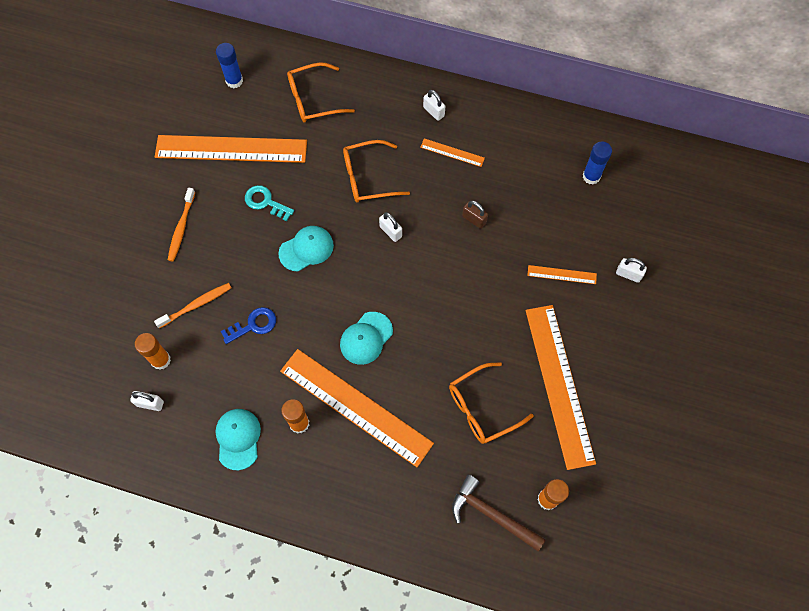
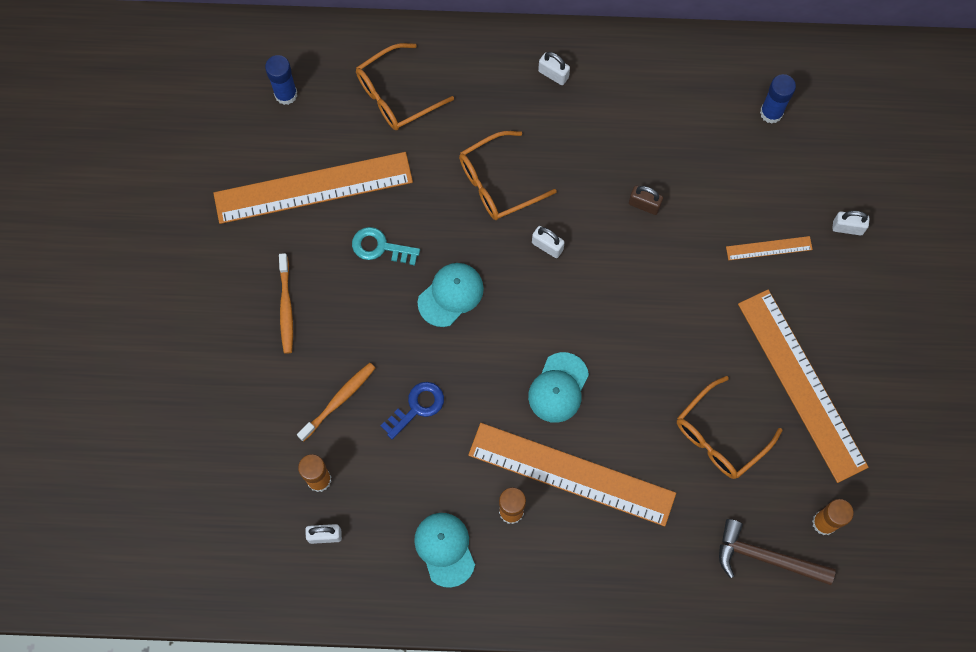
camera: 15 degrees left, 5 degrees up
orange ruler [420,138,485,167] -> none

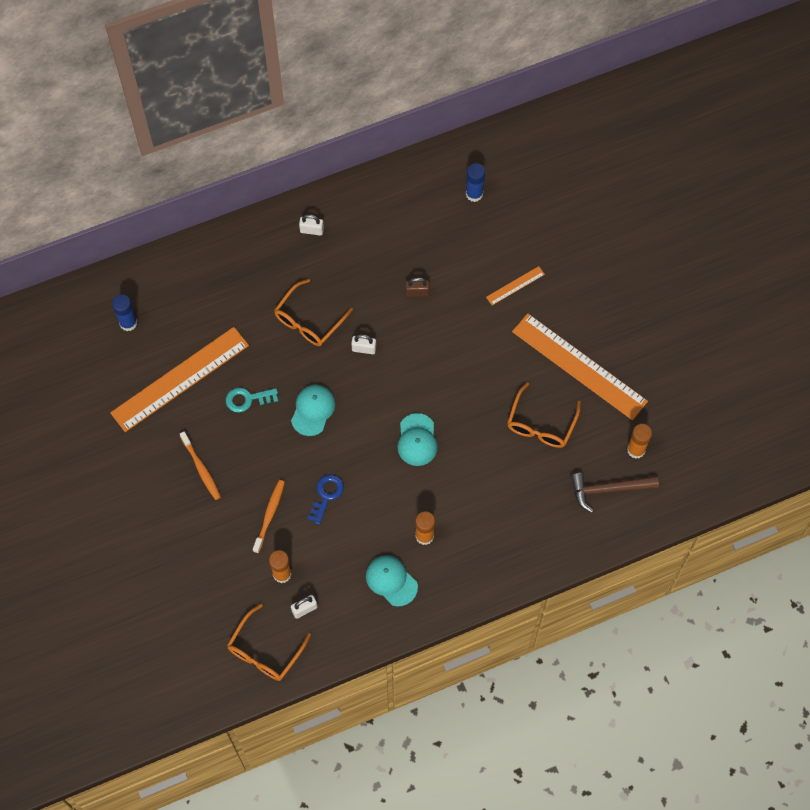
camera: 25 degrees left, 5 degrees down
orange glasses [356,43,454,130] -> orange glasses moved to [227,604,311,681]
orange ruler [468,423,676,526] -> none
white padlock [832,211,870,235] -> none

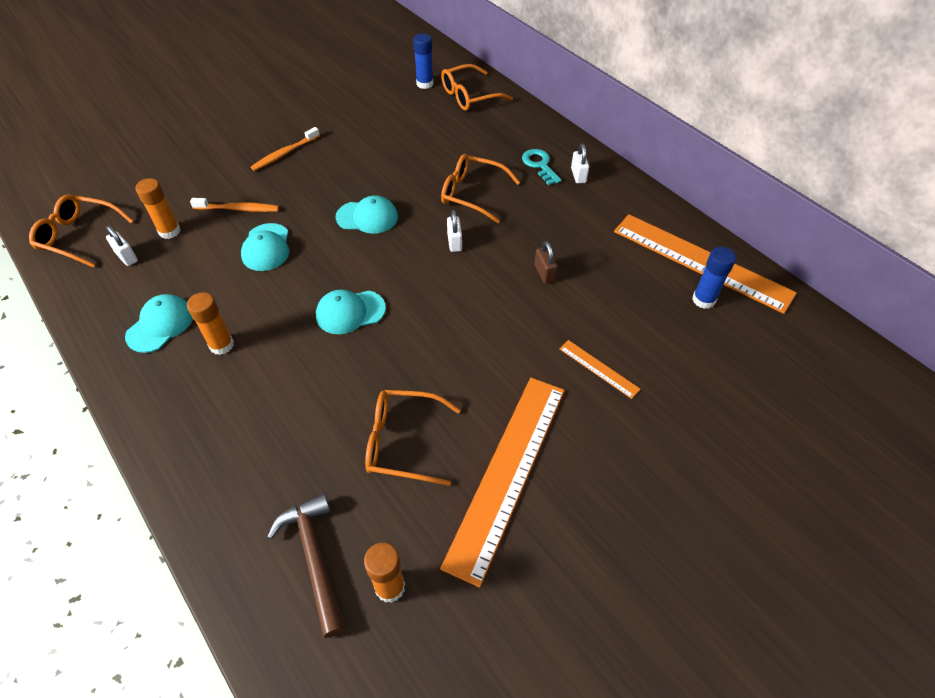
camera: 75 degrees right, 15 degrees down
orange ruler [110,327,249,432] -> orange ruler moved to [614,214,797,314]
turquoise key [226,388,278,413] -> turquoise key moved to [522,149,561,185]
blue key [307,474,344,525] -> turquoise cap [241,223,289,271]
none -> orange glasses [441,64,513,111]

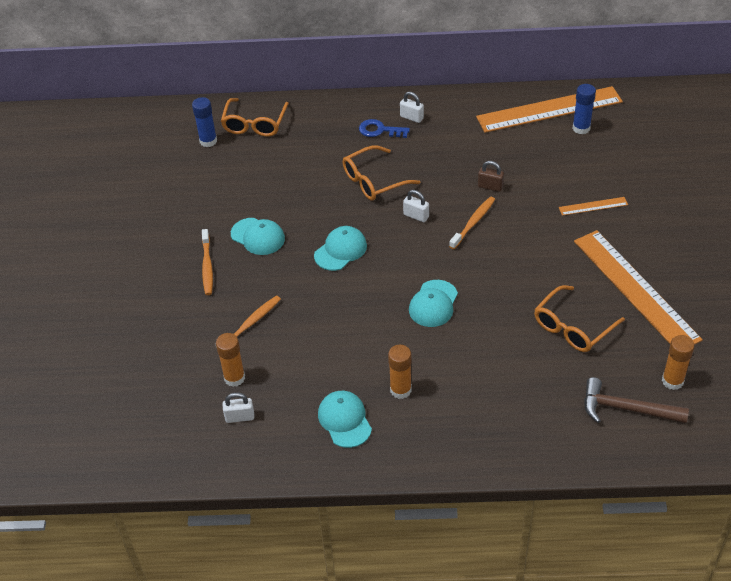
camera: 50 degrees left, 5 degrees down
orange glasses [29,194,134,268] -> none
turquoise cap [241,223,289,271] -> turquoise cap moved to [231,218,285,255]
turquoise key [522,149,561,185] -> blue key [359,119,410,138]
none -> orange toothbrush [449,196,495,249]

